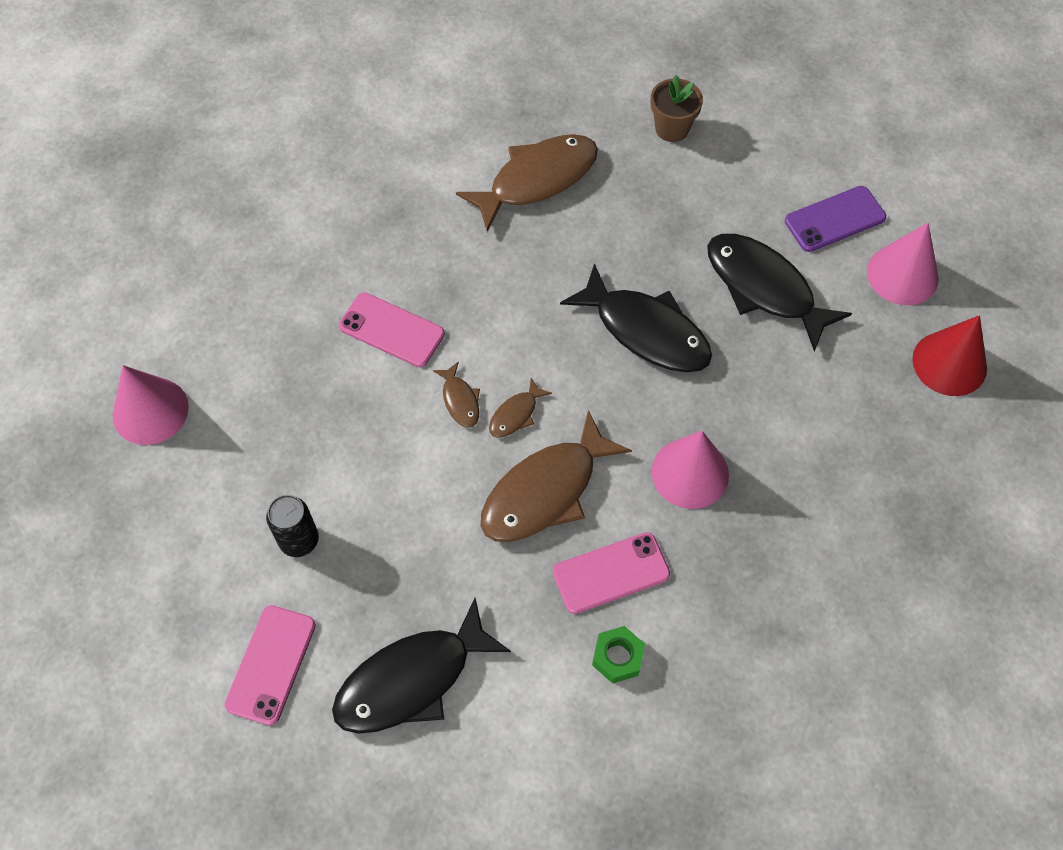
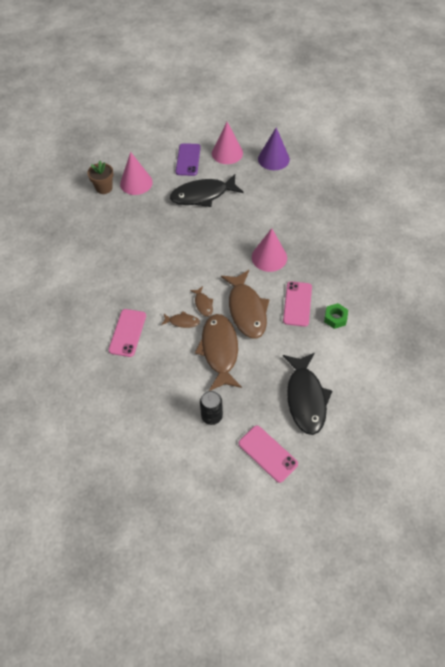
camera: 60 degrees left, 5 degrees down
pink cone [113,365,189,445] -> pink cone moved to [120,152,153,195]
pink phone [339,292,445,367] -> pink phone turned 45 degrees counterclockwise [108,309,146,357]
brown fish [456,134,598,232] -> brown fish moved to [195,314,242,391]
black fish [560,263,712,372] -> none
red cone [912,315,987,396] -> purple cone [258,127,290,170]

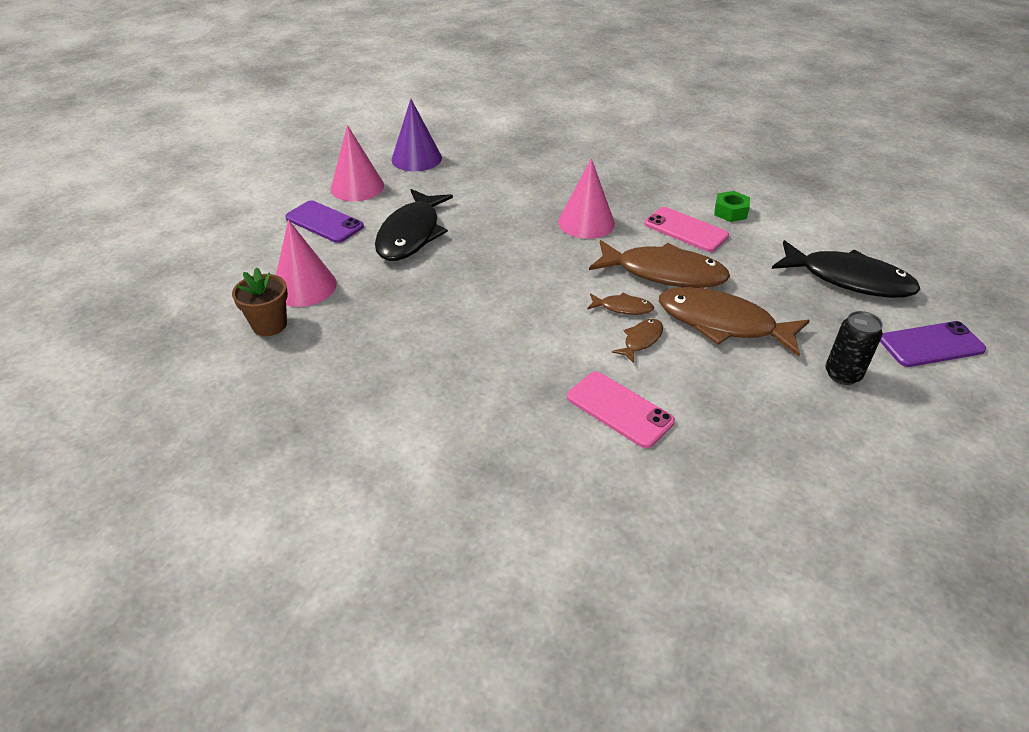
camera: 60 degrees left, 15 degrees down
pink phone [238,425,298,483] -> purple phone [880,321,986,367]

